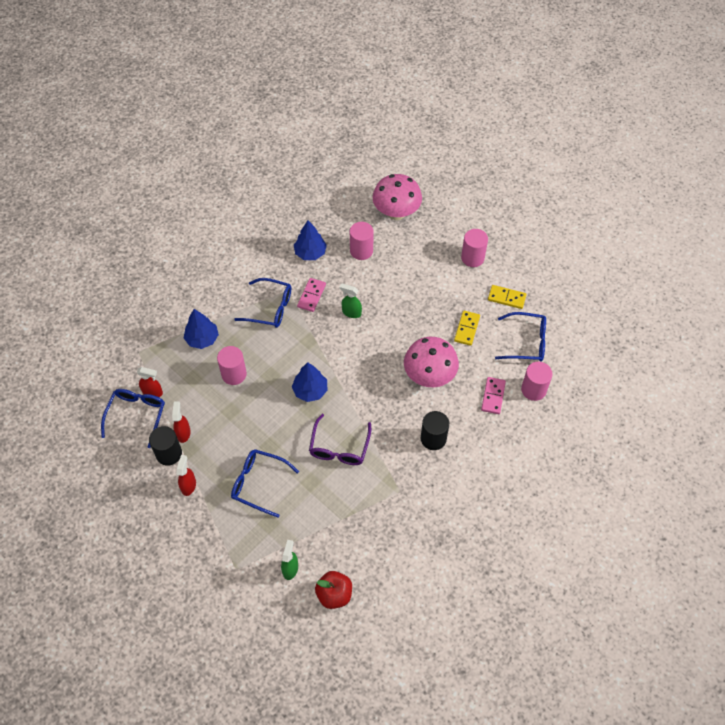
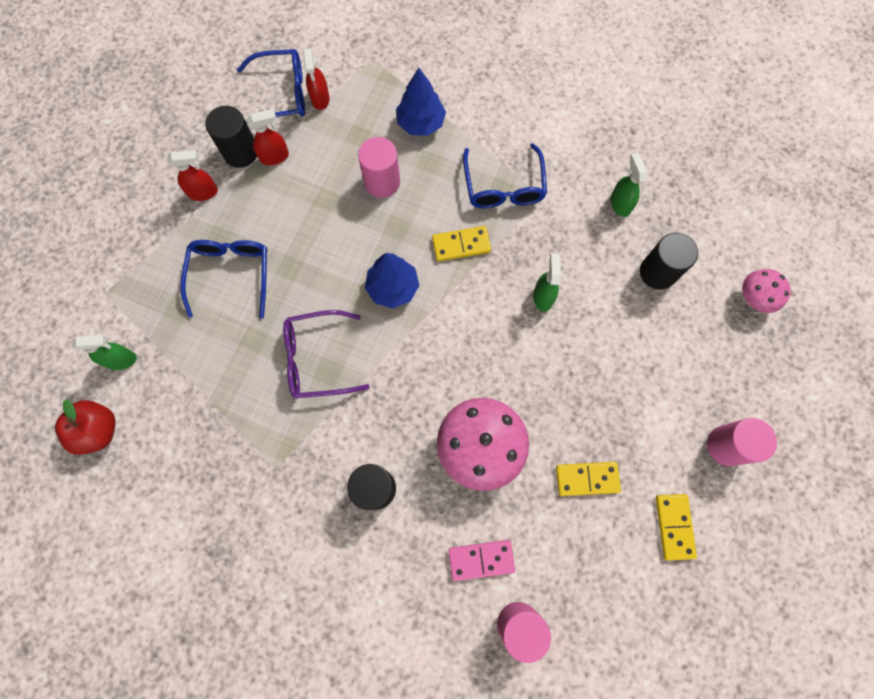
camera: 70 degrees right, 15 degrees up
blue tree [294,220,327,260] -> green spray bottle [611,153,648,217]
pink domino [297,278,326,312] -> none
pink cylinder [350,222,374,260] -> black cylinder [640,233,698,290]
pink mushroom [373,174,422,220] -> pink mushroom [742,269,791,313], size x0.54
blue glasses [495,312,546,362] -> none
none -> yellow domino [432,226,491,261]

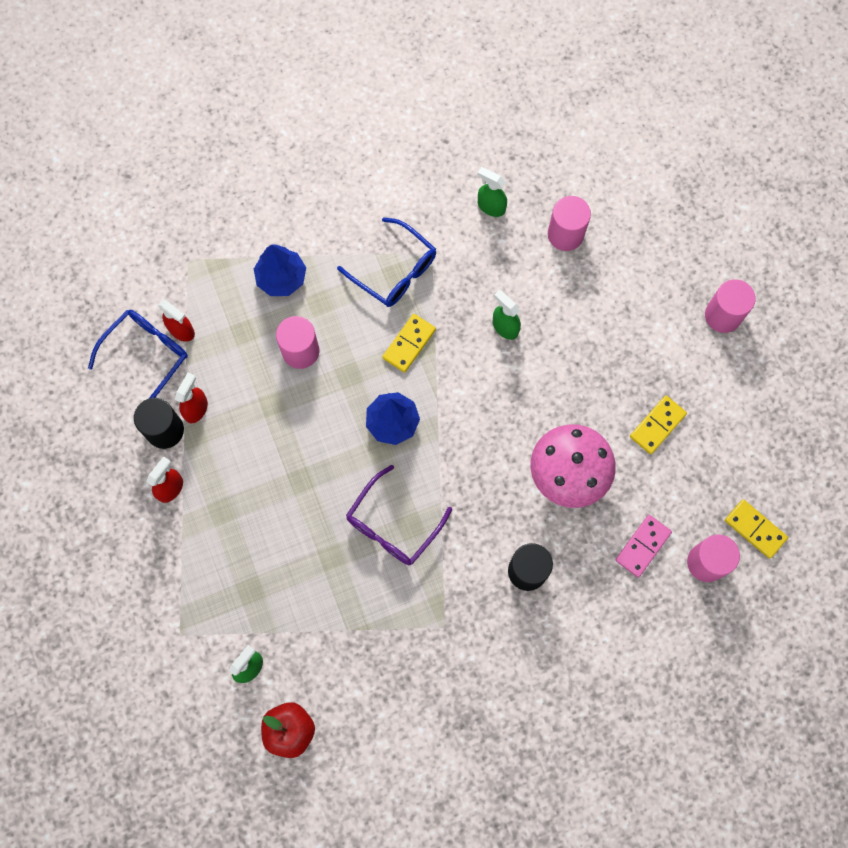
camera: 45 degrees left, 0 degrees up
blue glasses [180,240,267,319] -> none
black cylinder [640,233,698,290] -> pink cylinder [548,196,591,251]
yellow domino [656,494,697,561] -> yellow domino moved to [725,500,788,559]
pink mushroom [742,269,791,313] -> none

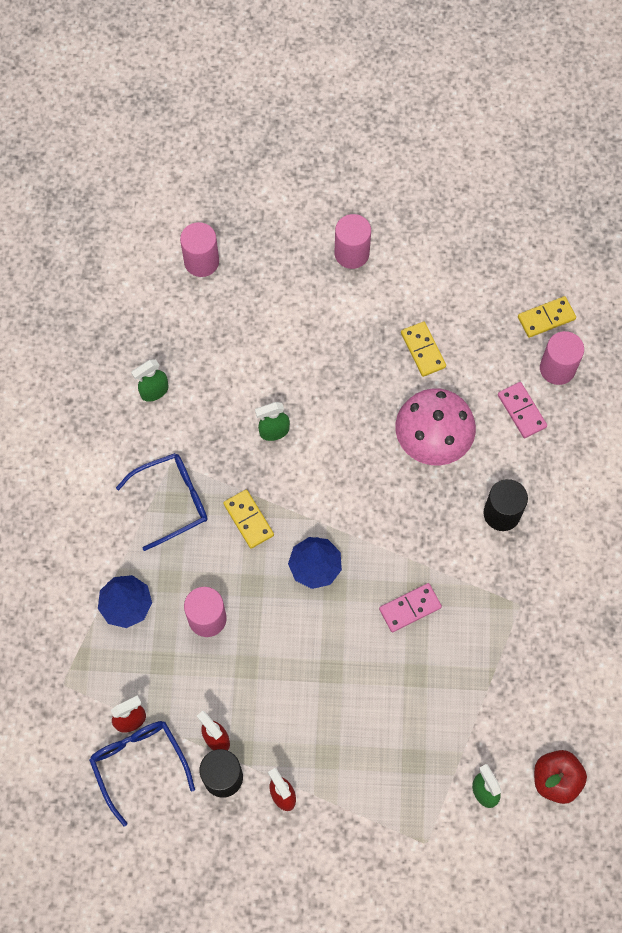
camera: 65 degrees left, 5 degrees down
purple glasses [346,465,452,565] -> pink domino [379,583,442,632]
pink cylinder [548,196,591,251] -> pink cylinder moved to [180,222,219,277]

